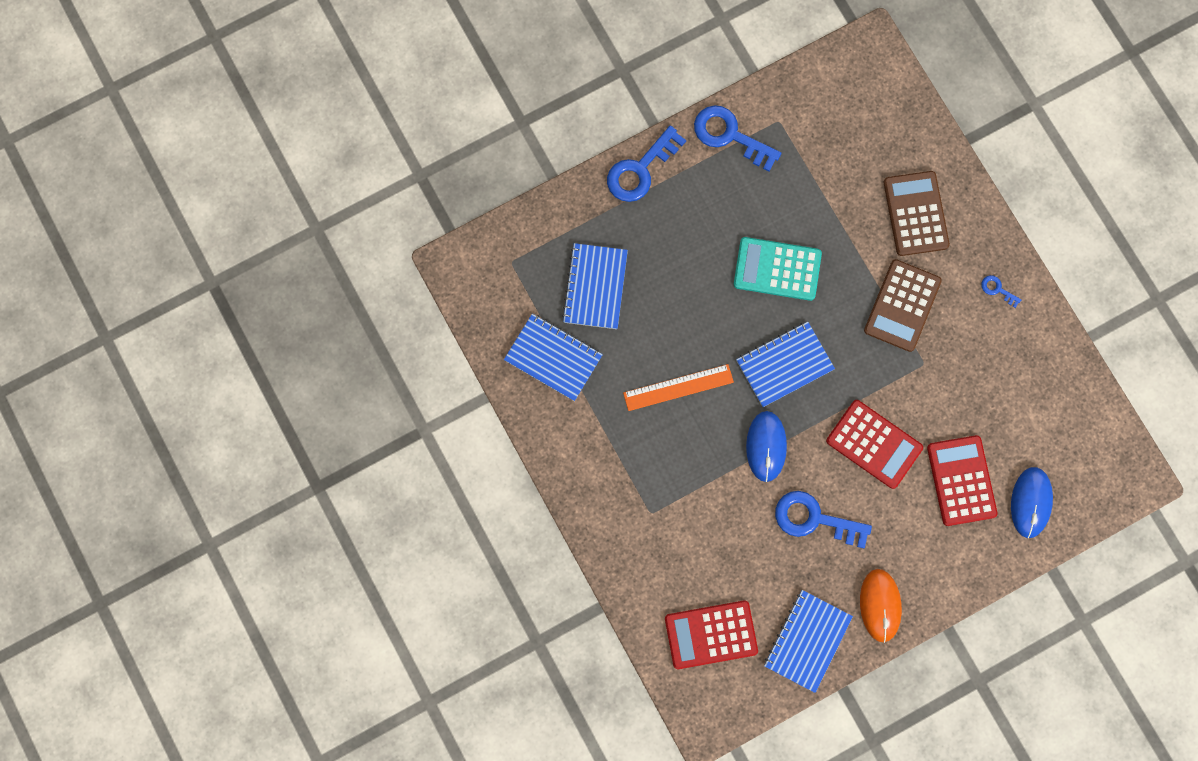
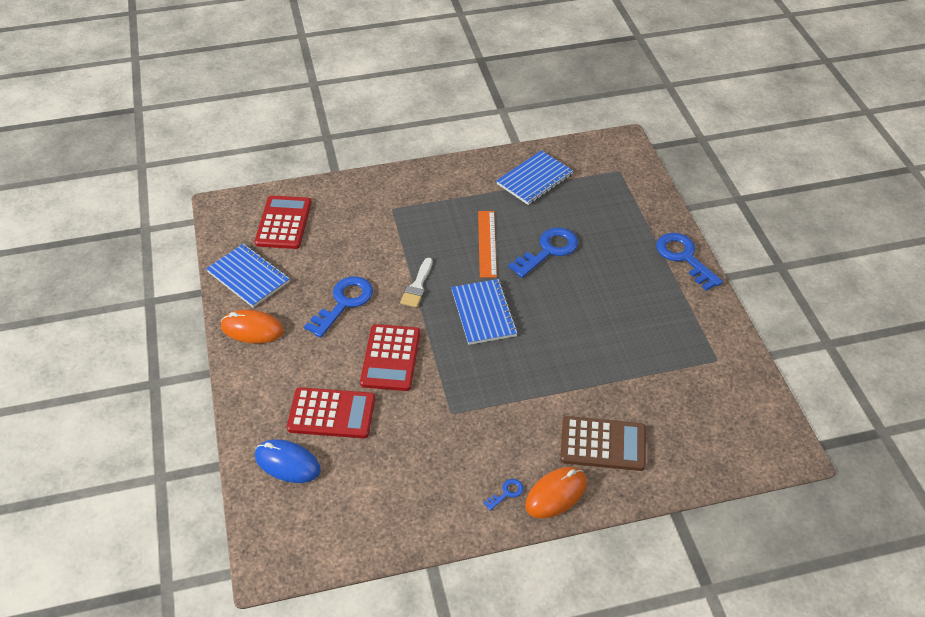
camera: 105 degrees right, 30 degrees down
blue notebook [562,243,628,329] -> none
blue key [694,105,781,172] -> blue key moved to [508,227,578,278]
turquoise calculator [734,237,822,301] -> none
blue mouse [746,411,787,482] -> white brush [400,258,433,308]
red calculator [826,400,923,489] -> red calculator turned 45 degrees counterclockwise [360,324,420,391]
brown calculator [864,259,942,352] -> none
none -> orange mouse [525,467,587,519]

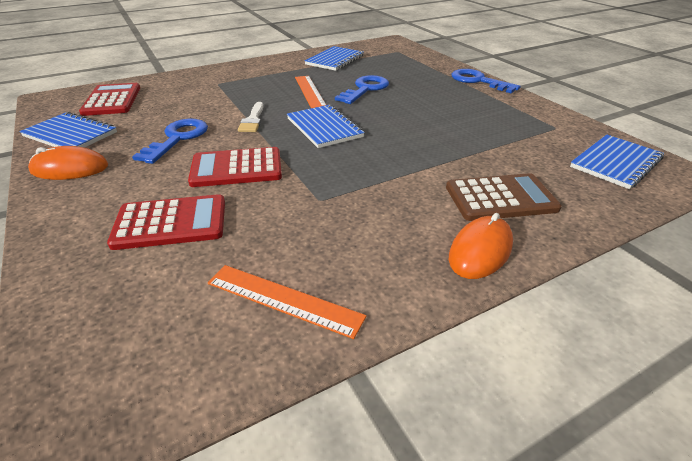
camera: 15 degrees left, 10 degrees down
blue mouse [255,439,321,483] -> none
red calculator [360,324,420,391] -> red calculator turned 90 degrees clockwise [188,147,282,187]
blue key [483,479,524,511] -> none
none -> orange ruler [208,265,366,339]
none -> blue notebook [570,135,664,189]

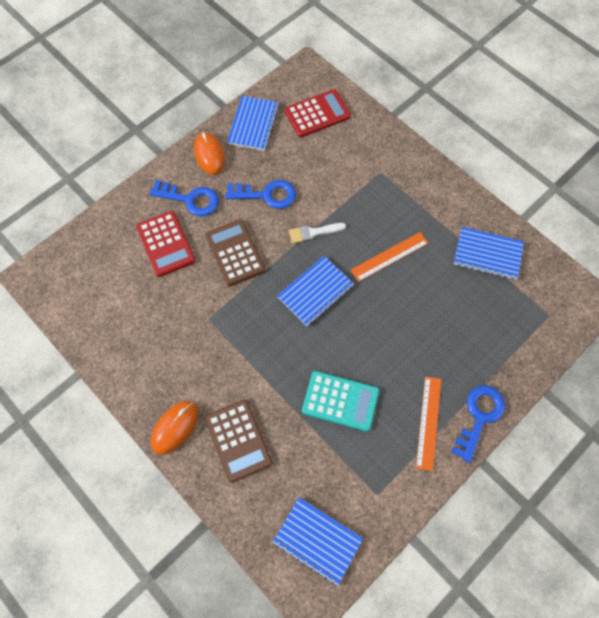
camera: 75 degrees right, 30 degrees up
red calculator [188,147,282,187] -> brown calculator [205,219,265,286]
orange ruler [208,265,366,339] -> orange ruler moved to [416,376,441,471]
blue key [335,75,389,104] -> blue key moved to [149,180,219,216]
orange mouse [449,213,513,279] -> orange mouse turned 75 degrees counterclockwise [151,401,198,454]
none -> turquoise calculator [302,371,379,431]

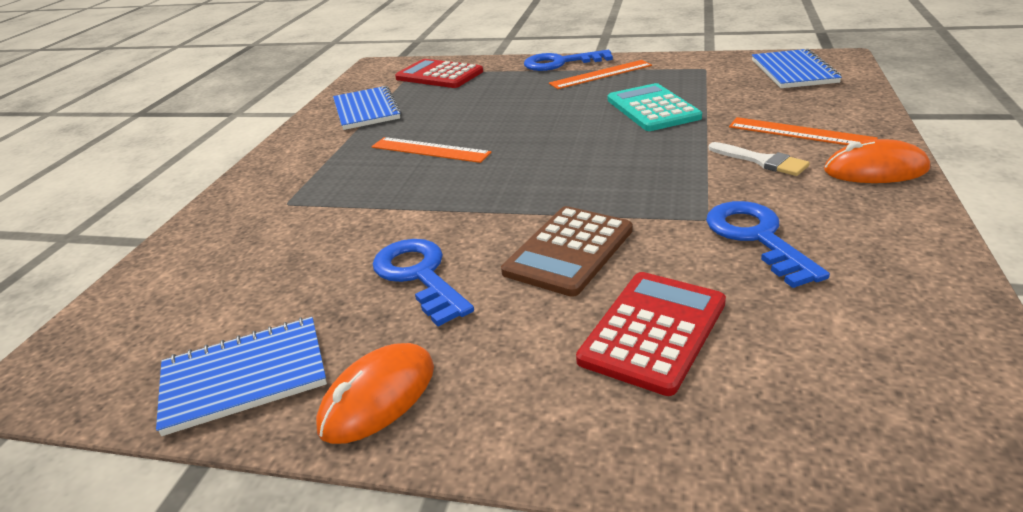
camera: 120 degrees left, 35 degrees down
blue key [149,180,219,216] -> blue key moved to [706,201,830,288]
brown calculator [205,400,272,483] -> orange ruler [729,117,878,145]
blue notebook [277,256,354,326] -> none
red calculator [285,89,351,137] -> red calculator moved to [395,59,483,88]
white brush [289,223,346,244] -> white brush moved to [709,142,810,176]

